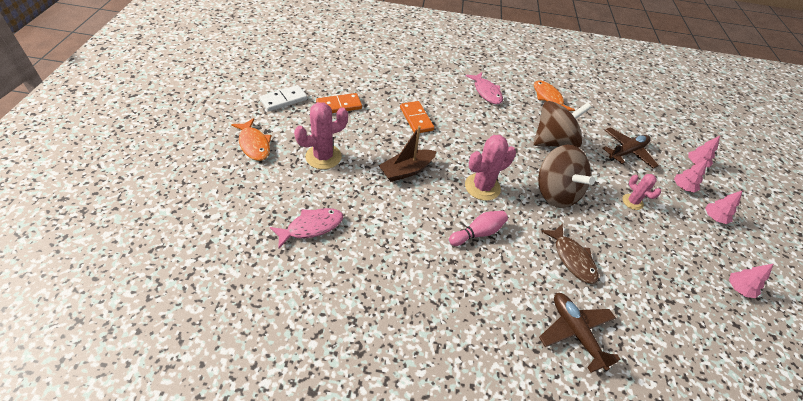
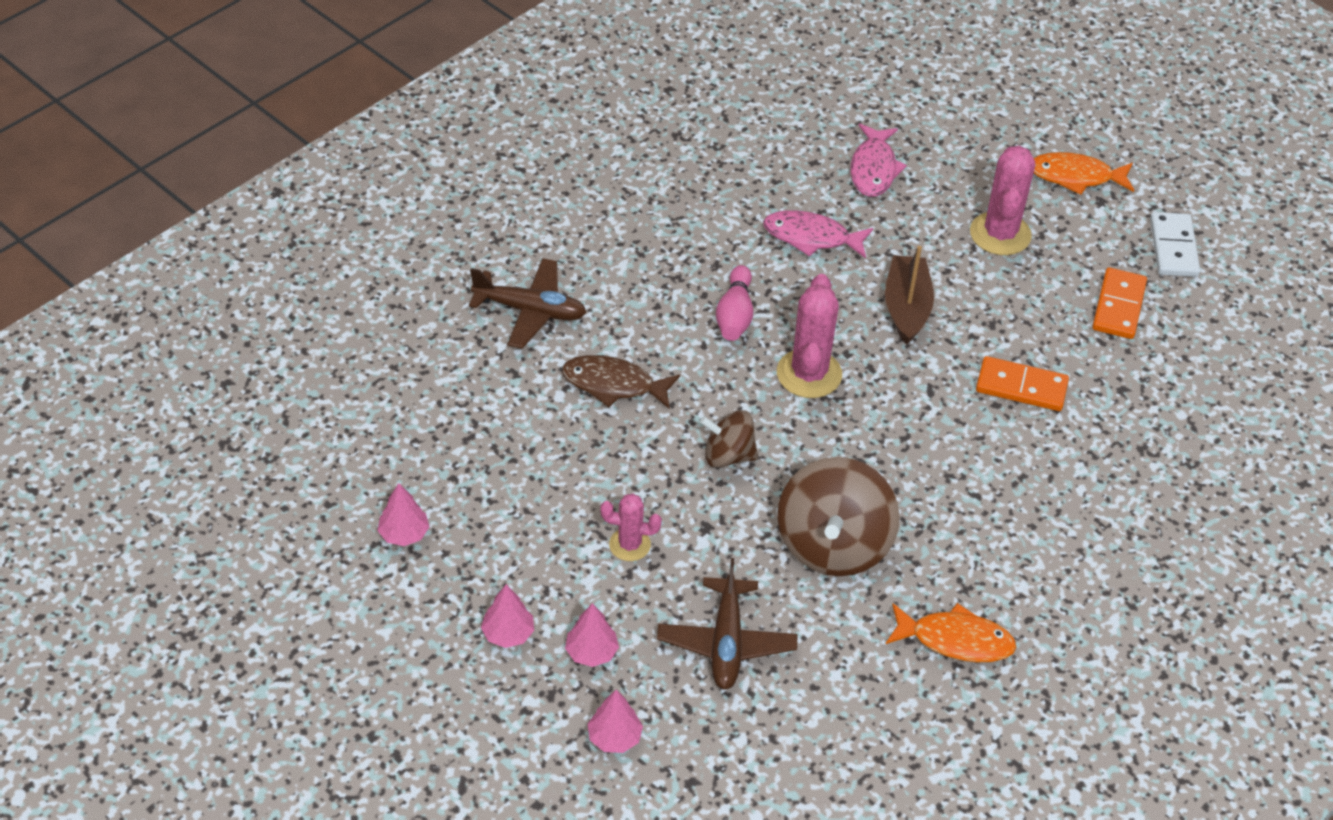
camera: 130 degrees right, 0 degrees up
pink fish [465,72,503,104] -> pink fish moved to [763,210,873,258]
brown spinning top [538,145,595,208] -> brown spinning top [700,410,758,468], size x0.57

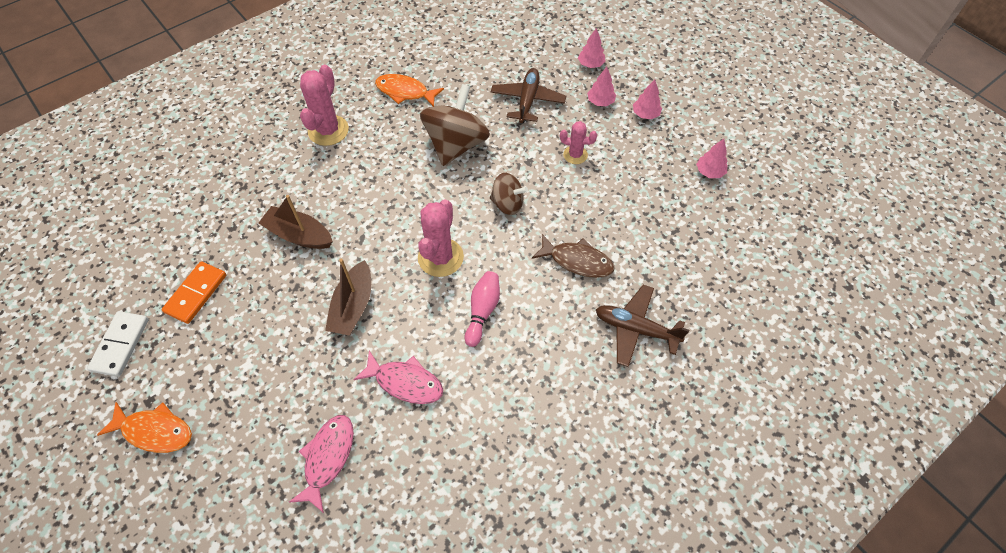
camera: 170 degrees left, 10 degrees up
pink cactus [970,146,1035,255] -> pink cactus moved to [300,65,349,146]
orange domino [976,356,1069,411] -> brown boat [259,195,333,249]

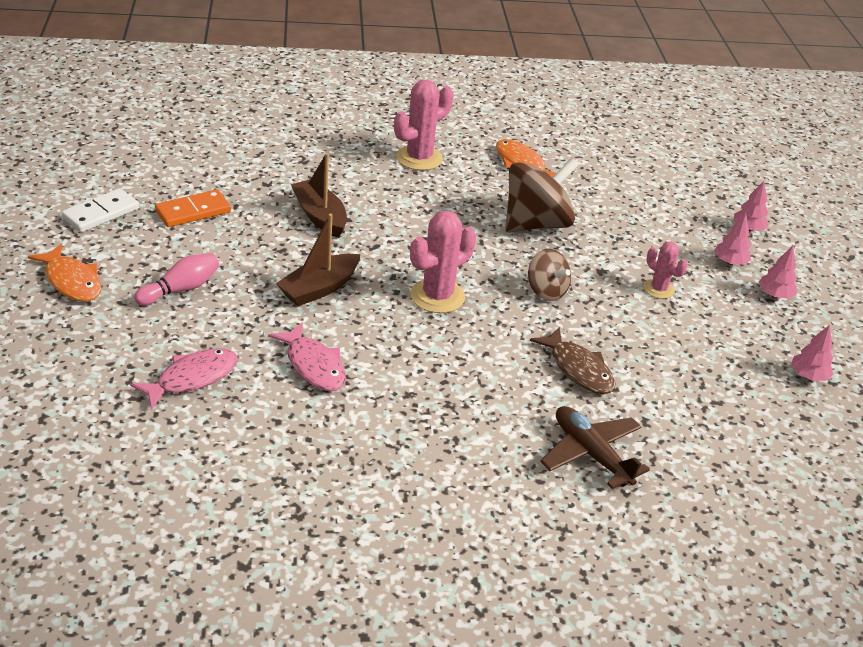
camera: 30 degrees right, 20 degrees down
pink bowling pin [465,271,500,347] -> pink bowling pin moved to [134,253,219,306]
brown plane [491,68,566,123] -> none

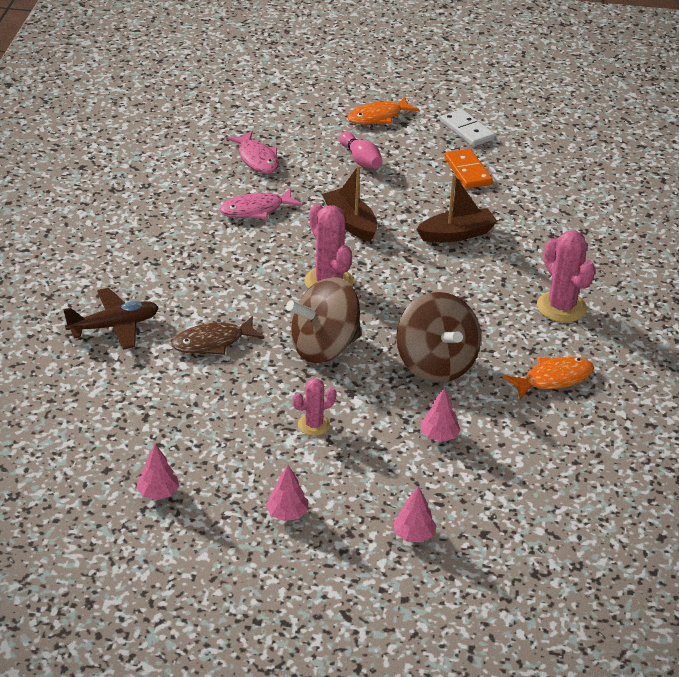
camera: 105 degrees right, 0 degrees up
brown spinning top [528,249,571,301] -> brown spinning top [286,277,362,363], size x1.77
pink tree [714,213,751,265] -> pink tree moved to [420,388,461,442]

